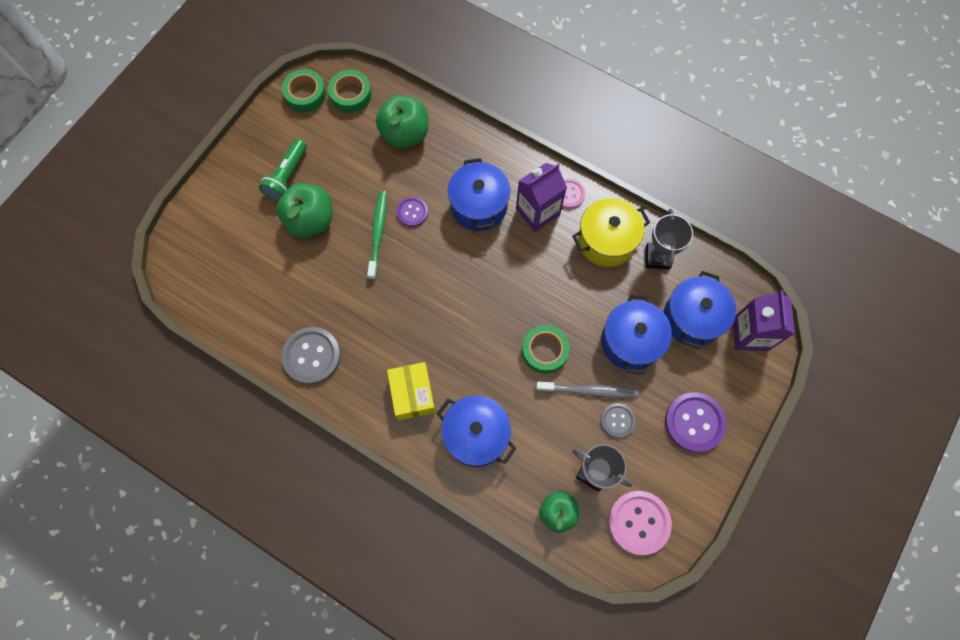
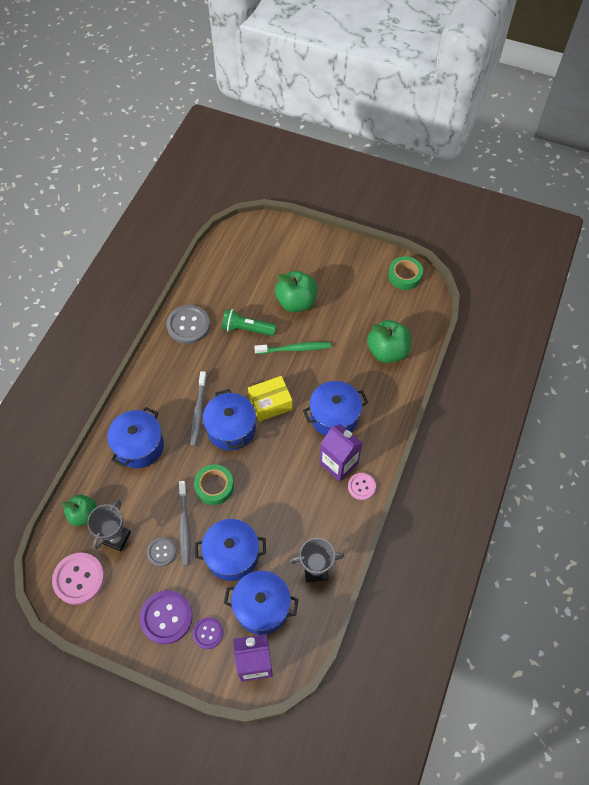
camera: 80 degrees right, 10 degrees down
green flashlight [259,139,307,201] -> green flashlight moved to [222,309,276,336]
green tape [328,70,372,113] -> none
yellow box [387,362,435,420] -> yellow box moved to [248,376,292,422]
purple button [396,197,428,227] -> purple button moved to [193,617,223,649]
yellow pot [572,198,650,267] -> none
none -> grey toothbrush [190,371,207,446]
none -> blue pot [203,389,256,450]

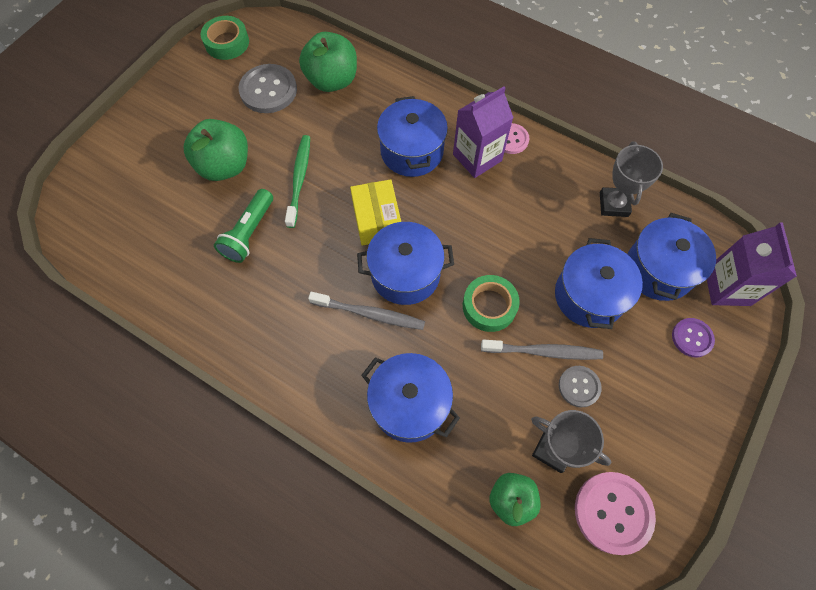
camera: 80 degrees left, 5 degrees up
purple button [140,590,193,644] -> none
grey button [166,305,210,344] -> grey button moved to [239,64,297,113]

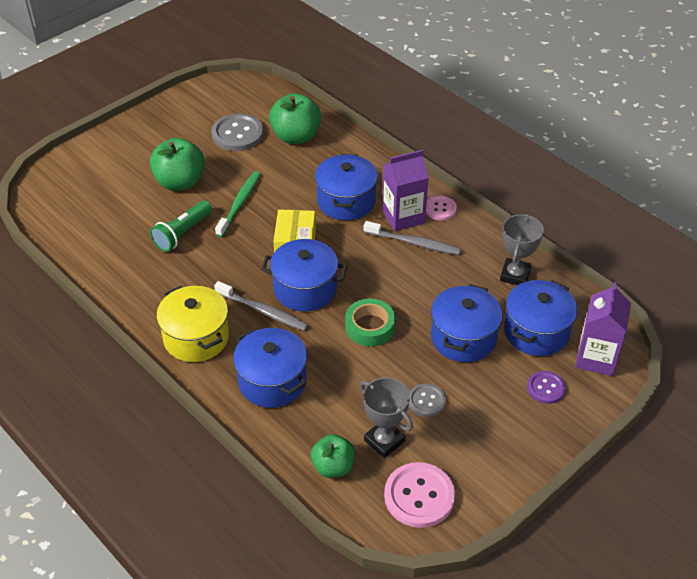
camera: 15 degrees right, 20 degrees down
green tape [201,16,249,60] -> none
grey toothbrush [481,340,603,360] -> grey toothbrush moved to [364,221,461,255]
none -> yellow pot [156,286,229,362]

